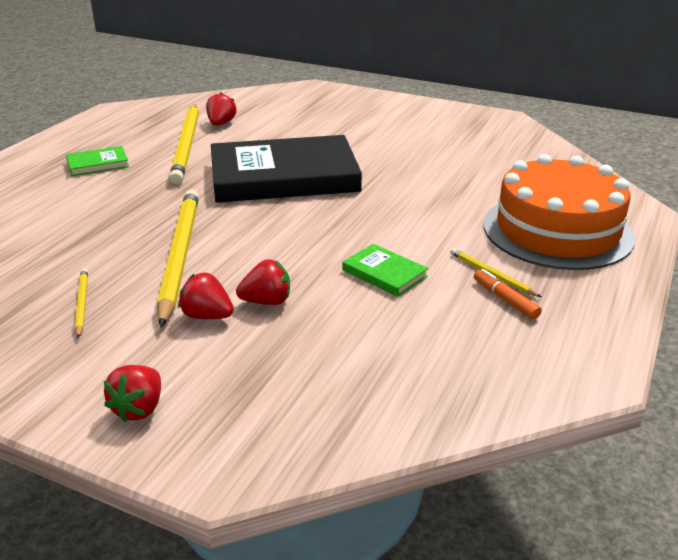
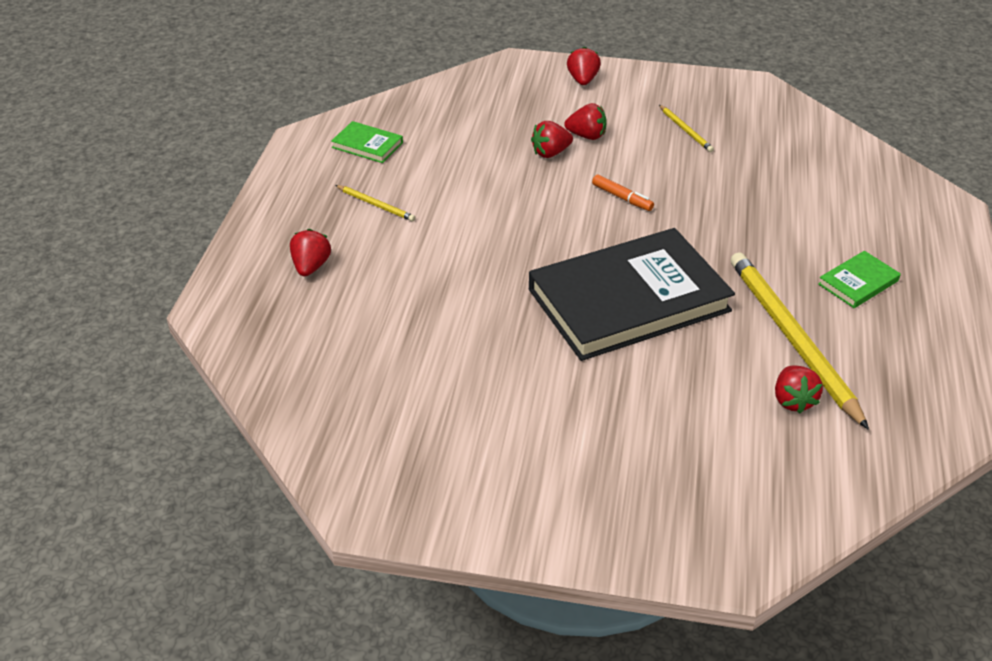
camera: 165 degrees right, 10 degrees up
yellow pencil [157,189,199,327] -> none
green book [342,244,428,297] -> green book moved to [331,121,403,163]
orange marker [474,269,542,319] -> orange marker moved to [592,174,654,211]
orange cake [484,154,635,270] -> red strawberry [290,229,331,276]

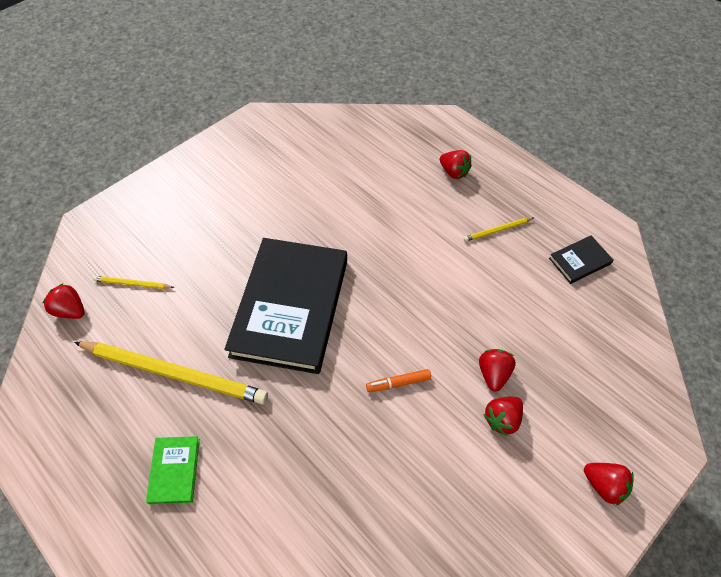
camera: 125 degrees right, 15 degrees up
green book [331,121,403,163] -> black book [549,236,613,284]
yellow pencil [659,105,714,152] -> yellow pencil moved to [93,276,175,289]
red strawberry [775,365,823,414] -> red strawberry moved to [42,283,85,319]

